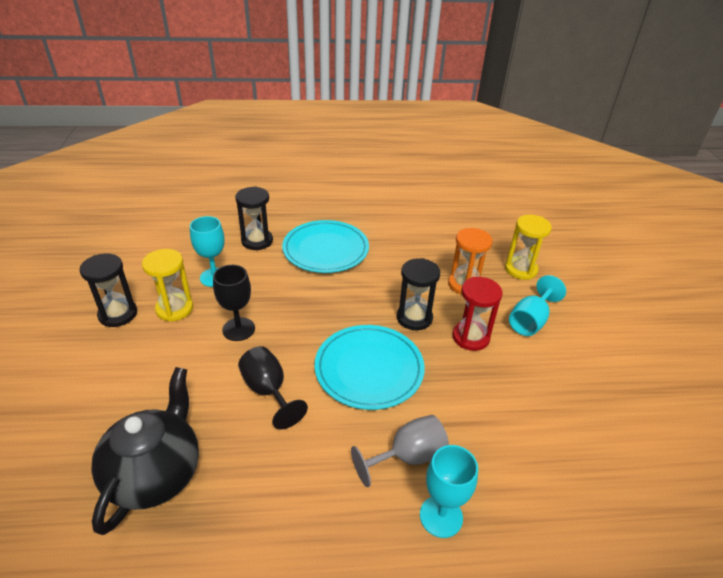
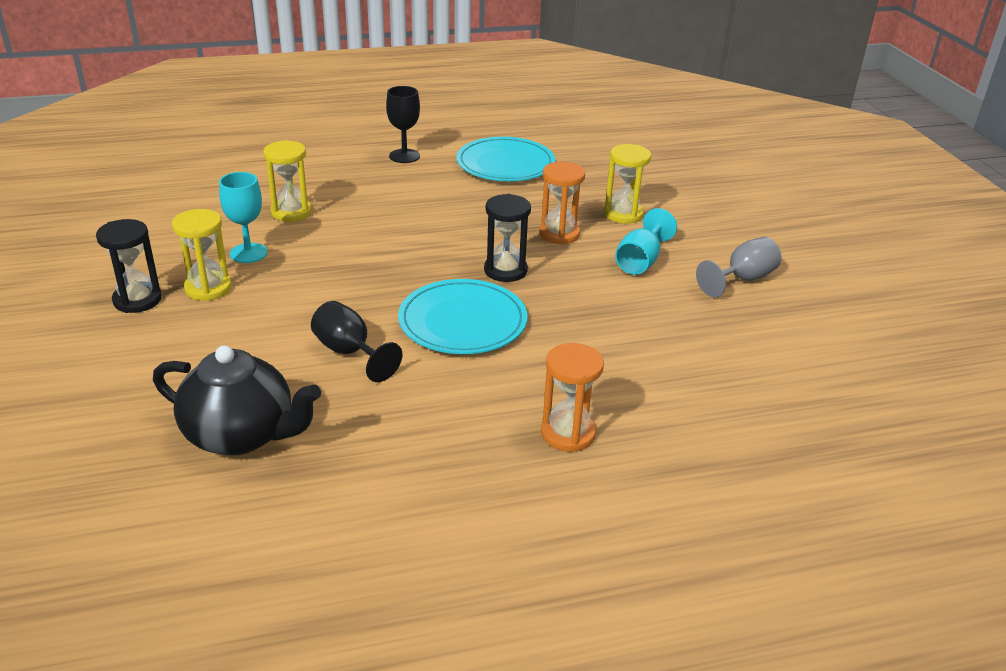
camera: 10 degrees left, 5 degrees down
black teapot [91,367,199,535] -> black teapot turned 105 degrees clockwise [153,345,321,455]
black goblet [213,265,255,341] -> black goblet moved to [386,86,420,163]
black hourglass [235,186,273,250] -> yellow hourglass [263,140,312,222]
turquoise plate [282,220,369,273] -> turquoise plate moved to [456,137,555,181]
grey goblet [351,415,449,488] -> grey goblet moved to [696,237,781,297]
turquoise goblet [420,445,478,538] -> orange hourglass [541,343,604,452]
red hourglass [452,277,503,351] -> none

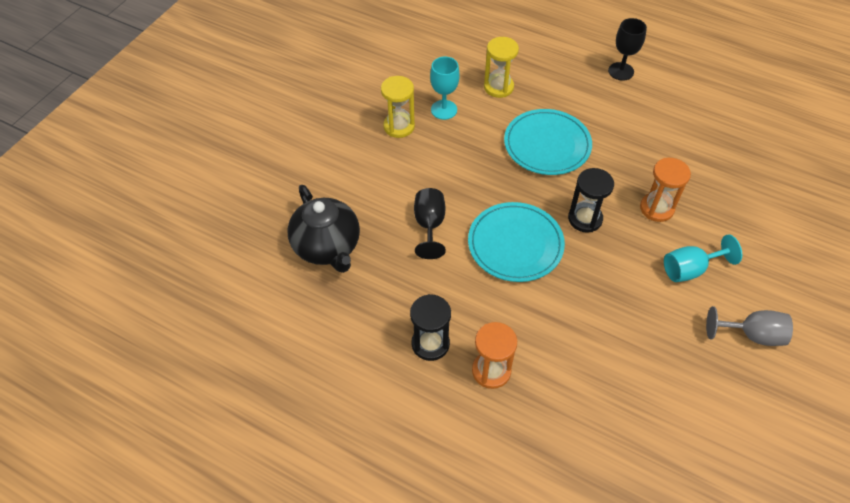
camera: 45 degrees right, 20 degrees up
black hourglass [96,219,162,313] -> black hourglass moved to [410,294,451,361]
turquoise plate [456,137,555,181] -> turquoise plate moved to [504,109,592,175]
yellow hourglass [604,144,651,224] -> none

